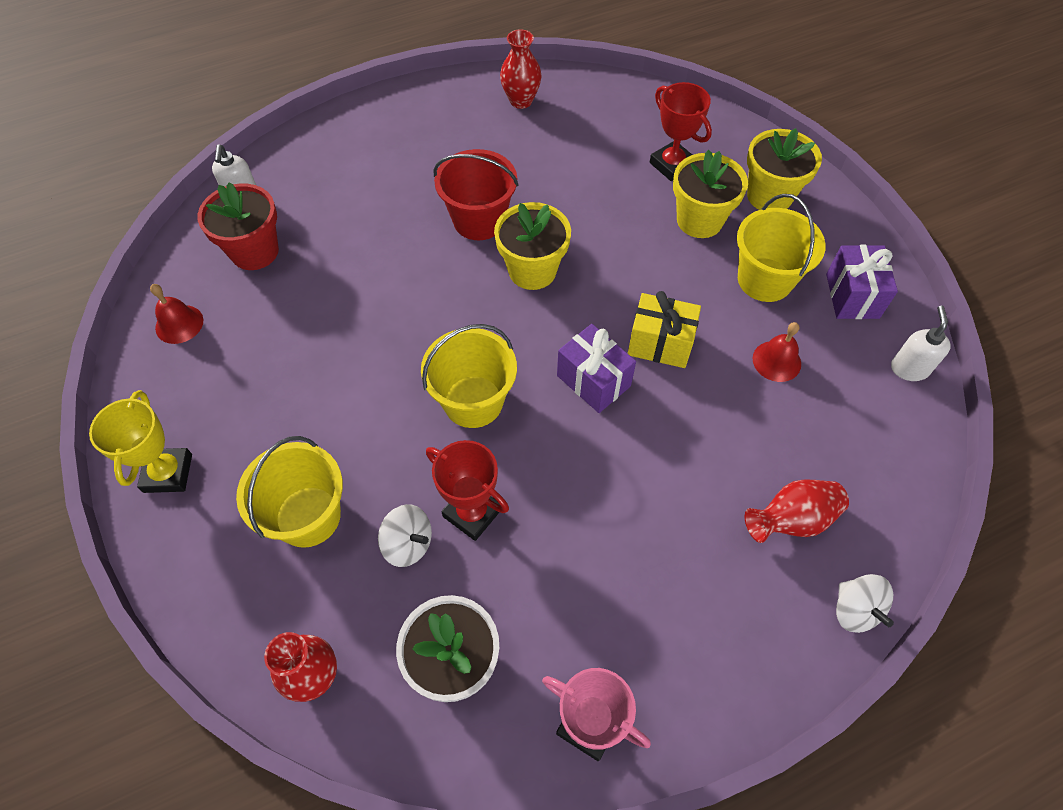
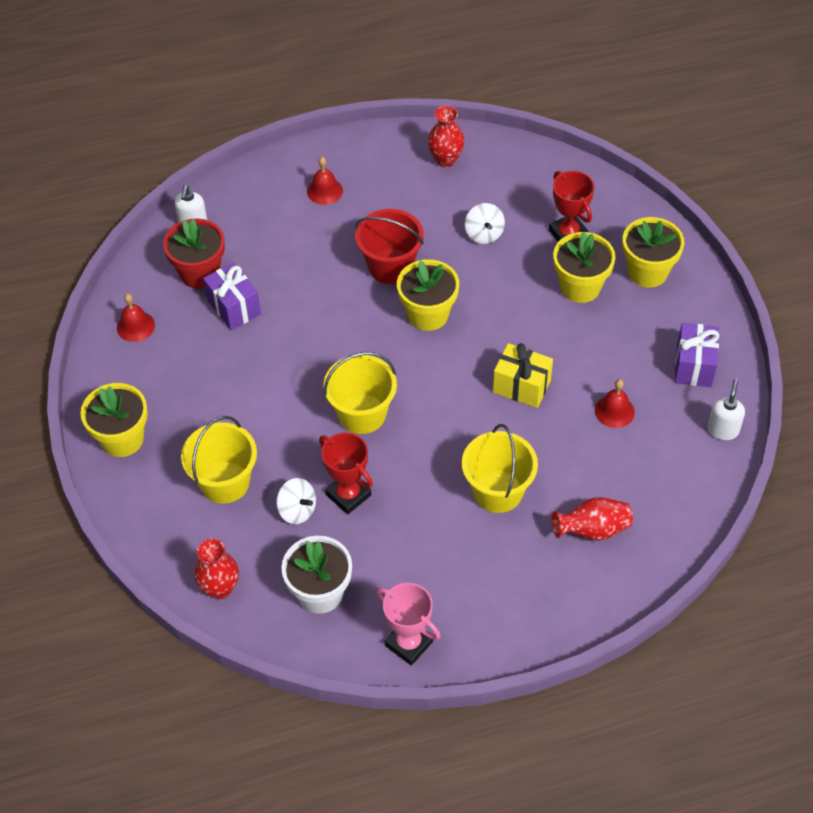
camera: 10 degrees right, 5 degrees down
yellow trophy [89,390,192,493] -> yellow flower pot [80,383,148,457]
purple gift [557,324,636,413] -> purple gift moved to [203,262,261,330]
yellow bucket [737,194,826,302] -> yellow bucket moved to [462,424,538,513]
white spinning top [836,574,894,633] -> white spinning top moved to [465,203,505,244]
none -> red bell [307,157,343,205]

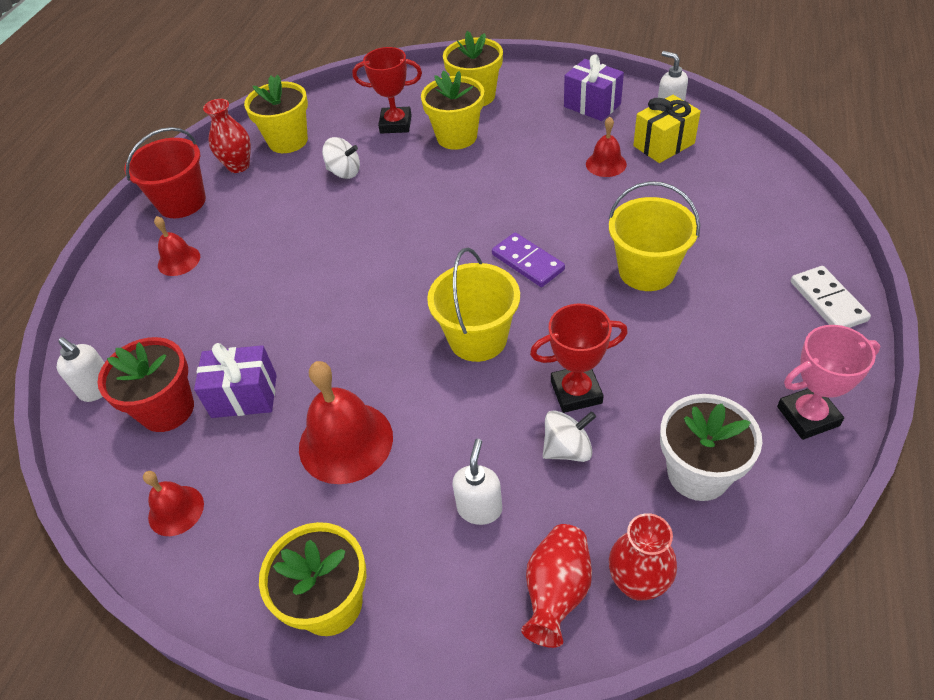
camera: 55 degrees left, 5 degrees down
yellow bucket [181,416,257,504] -> white soap dispenser [452,439,502,525]
red bucket [355,209,424,284] -> red bucket moved to [124,127,206,218]
yellow flower pot [397,259,459,331] -> yellow flower pot moved to [244,75,308,153]
yellow gift [493,343,553,408] -> yellow gift moved to [633,95,701,163]
red vase [552,497,633,541] -> red vase moved to [521,524,592,648]
none -> red bell [299,361,393,484]
none -> purple domino [492,232,565,287]
none -> white domino [791,266,871,328]

